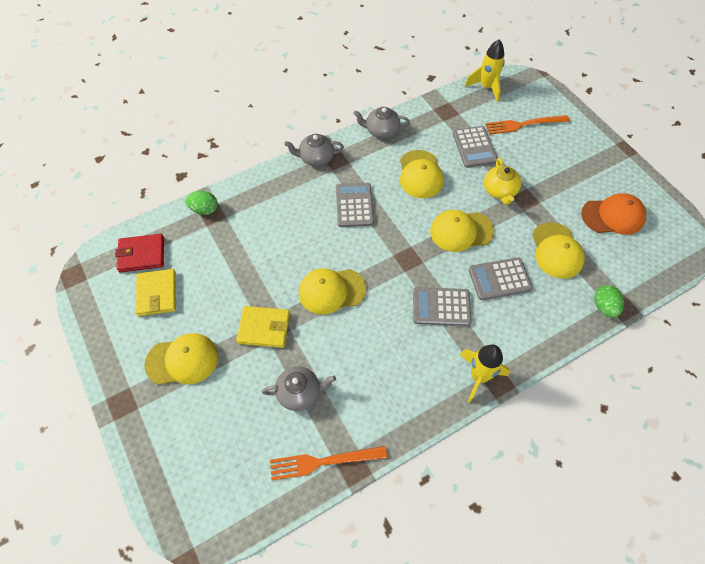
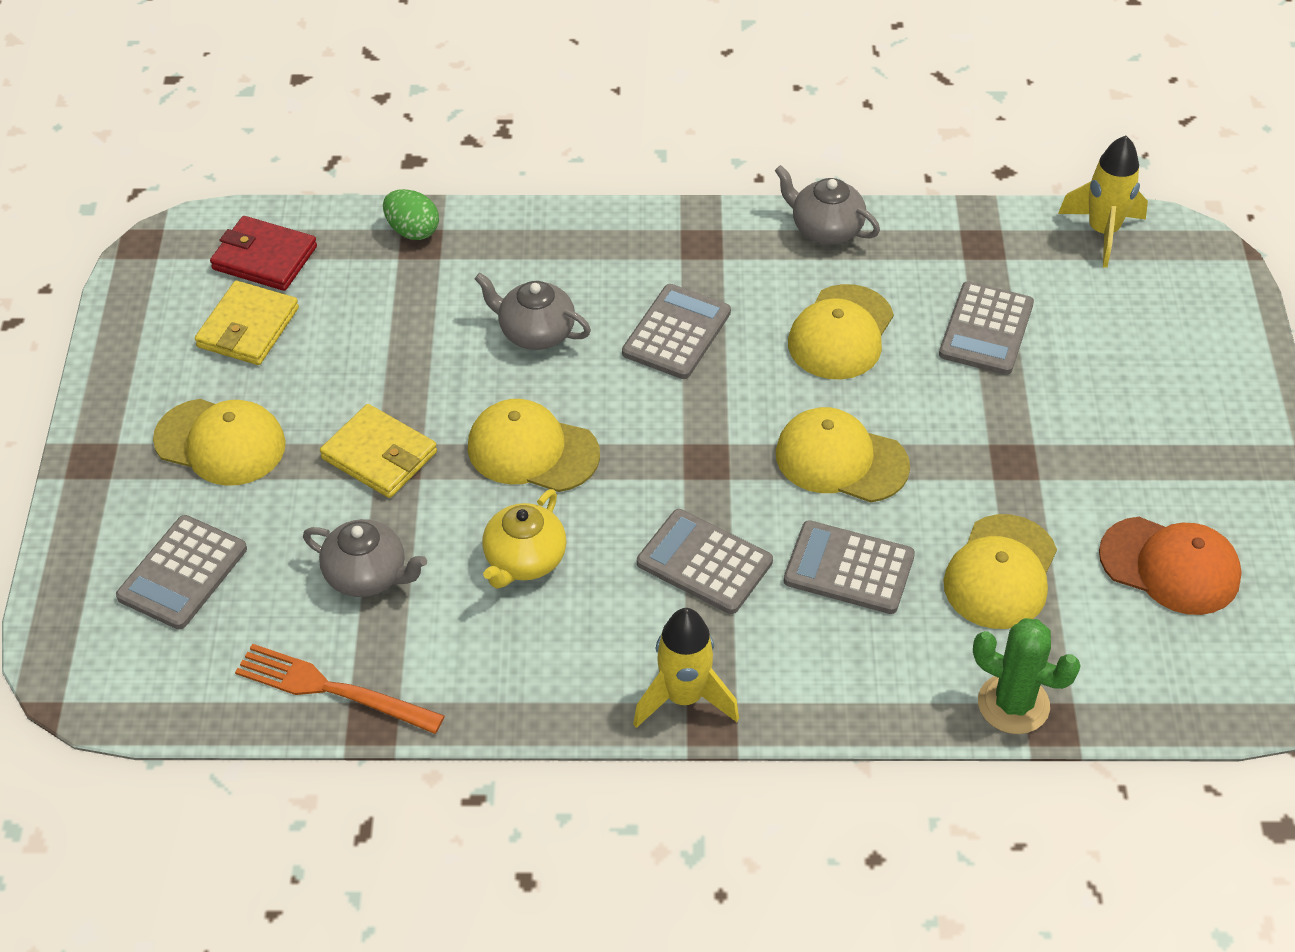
camera: 30 degrees right, 10 degrees down
grey teapot [284,134,344,166] -> grey teapot moved to [475,273,591,350]
yellow teapot [484,158,521,205] -> yellow teapot moved to [482,489,567,589]
orange fork [485,115,570,135] -> none
green egg [594,285,624,318] -> green cactus [973,618,1081,734]
none -> grey calculator [116,515,247,629]

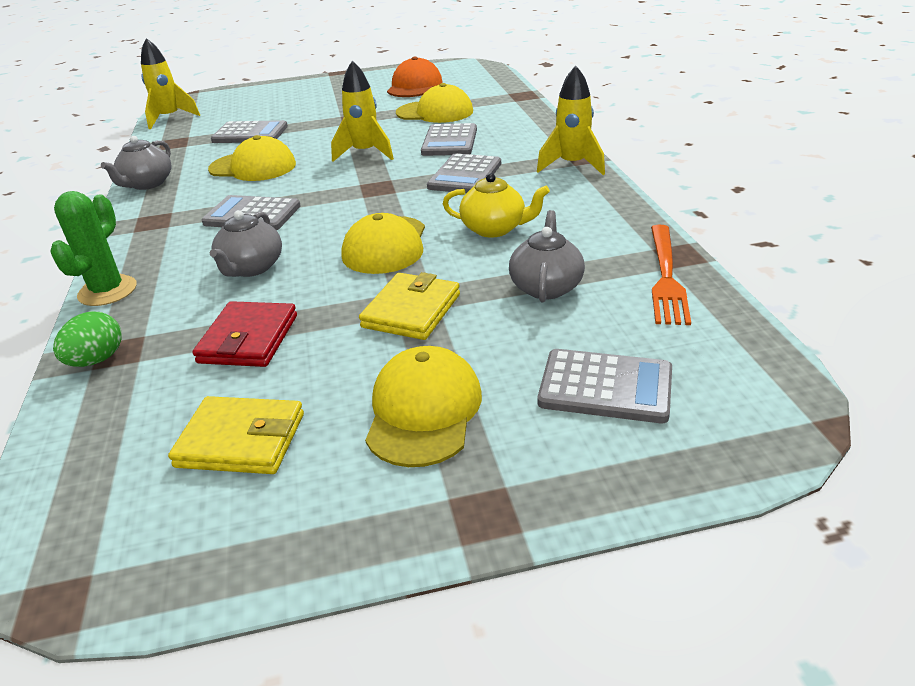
camera: 100 degrees left, 15 degrees down
red wallet [210,216,317,291] -> red wallet moved to [193,301,297,367]
yellow cap [776,407,910,503] -> yellow rocket [331,61,394,162]
green cactus [973,618,1081,734] -> green cactus moved to [50,191,137,306]

